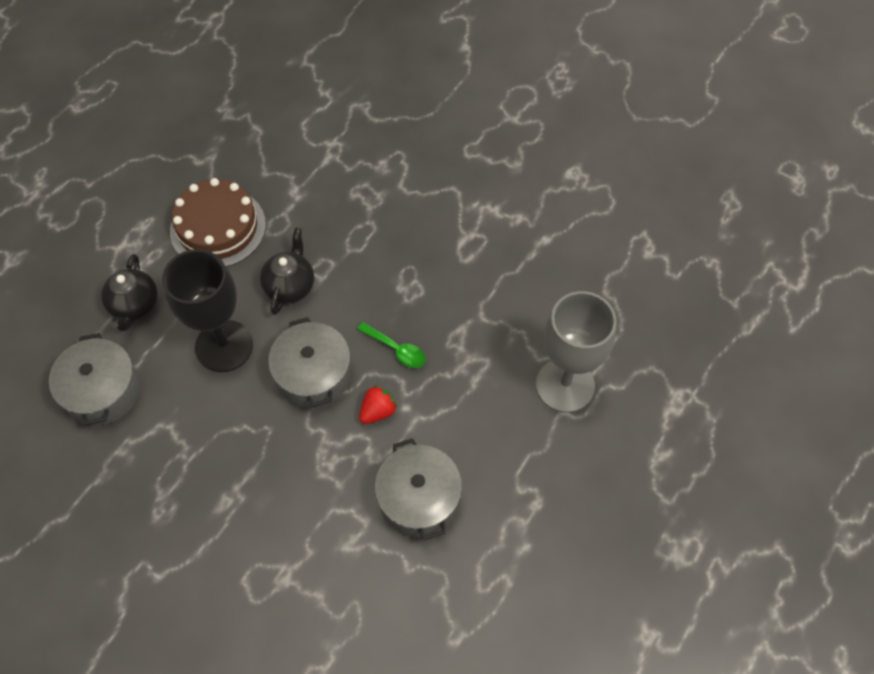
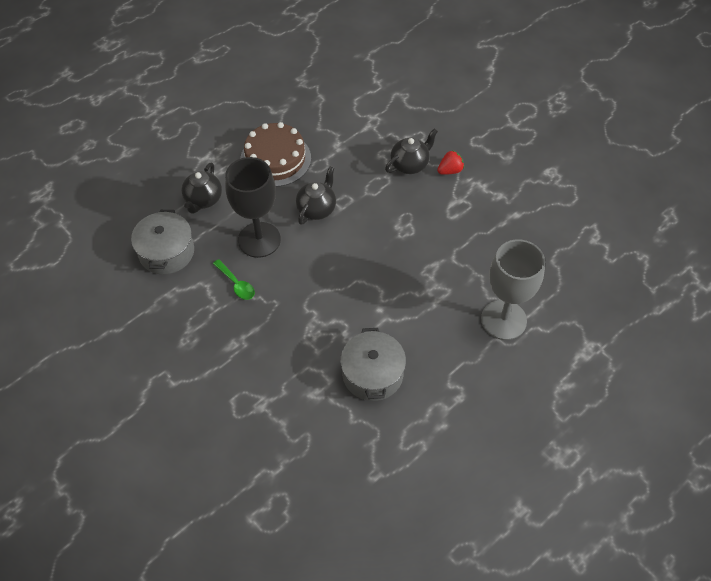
camera: 15 degrees right, 5 degrees down
grey pot [268,317,351,408] -> none
green spoon [357,322,426,368] -> green spoon moved to [213,259,255,300]
red strawberry [359,385,397,424] -> red strawberry moved to [437,150,464,175]
none -> black teapot [385,128,438,174]

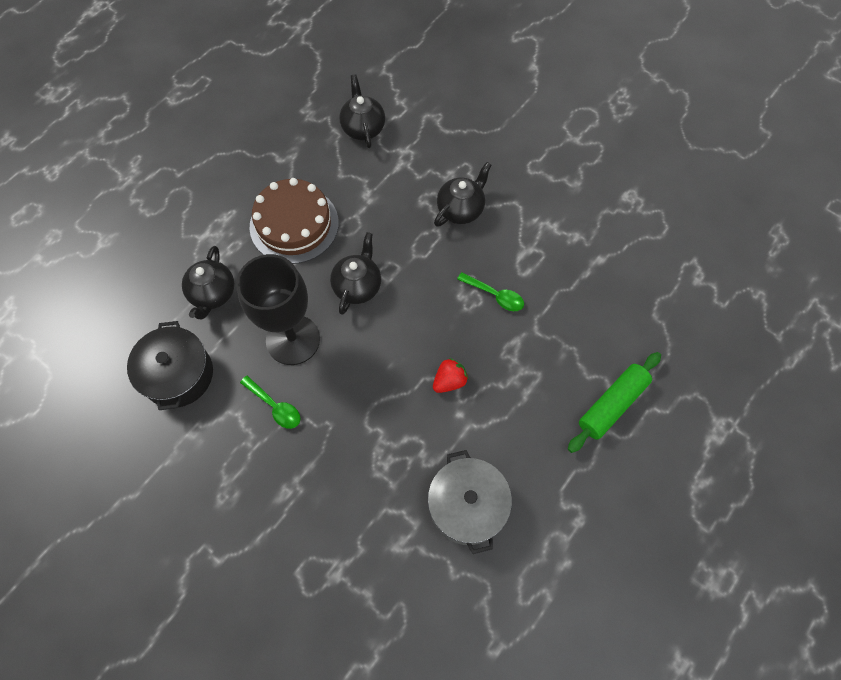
camera: 10 degrees left, 10 degrees up
grey pot [131,210,194,274] -> black pot [127,321,213,410]
red strawberry [437,150,464,175] -> red strawberry moved to [433,358,468,393]
grey goblet [481,239,545,340] -> green rolling pin [568,352,661,453]
none -> black teapot [339,74,385,148]
none -> green spoon [457,272,524,311]

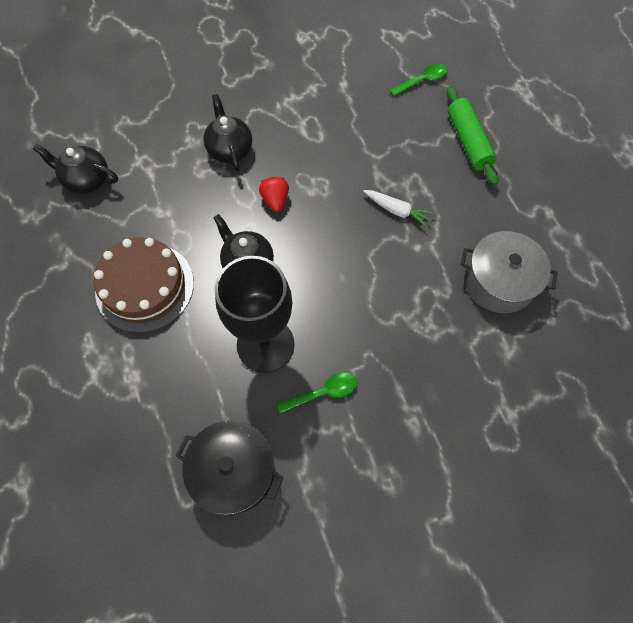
camera: 60 degrees left, 0 degrees up
black teapot [182,246,234,319] -> none
red strawberry [433,358,468,393] -> red strawberry moved to [259,177,289,212]
green spoon [457,272,524,311] -> green spoon moved to [390,64,448,96]
none -> white carrot [363,190,435,229]

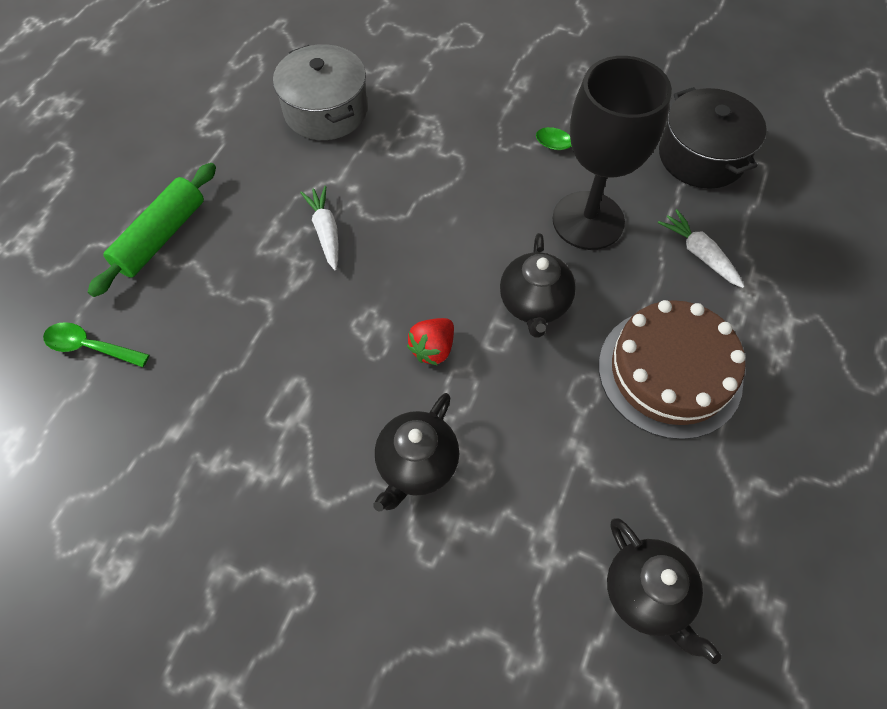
camera: 135 degrees left, 5 degrees down
none -> white carrot [658,209,745,288]

